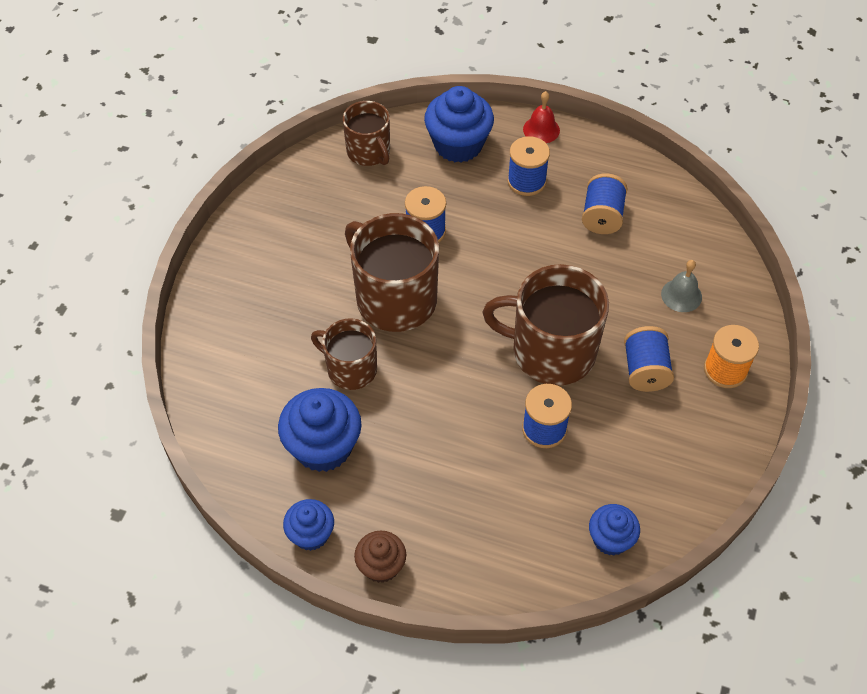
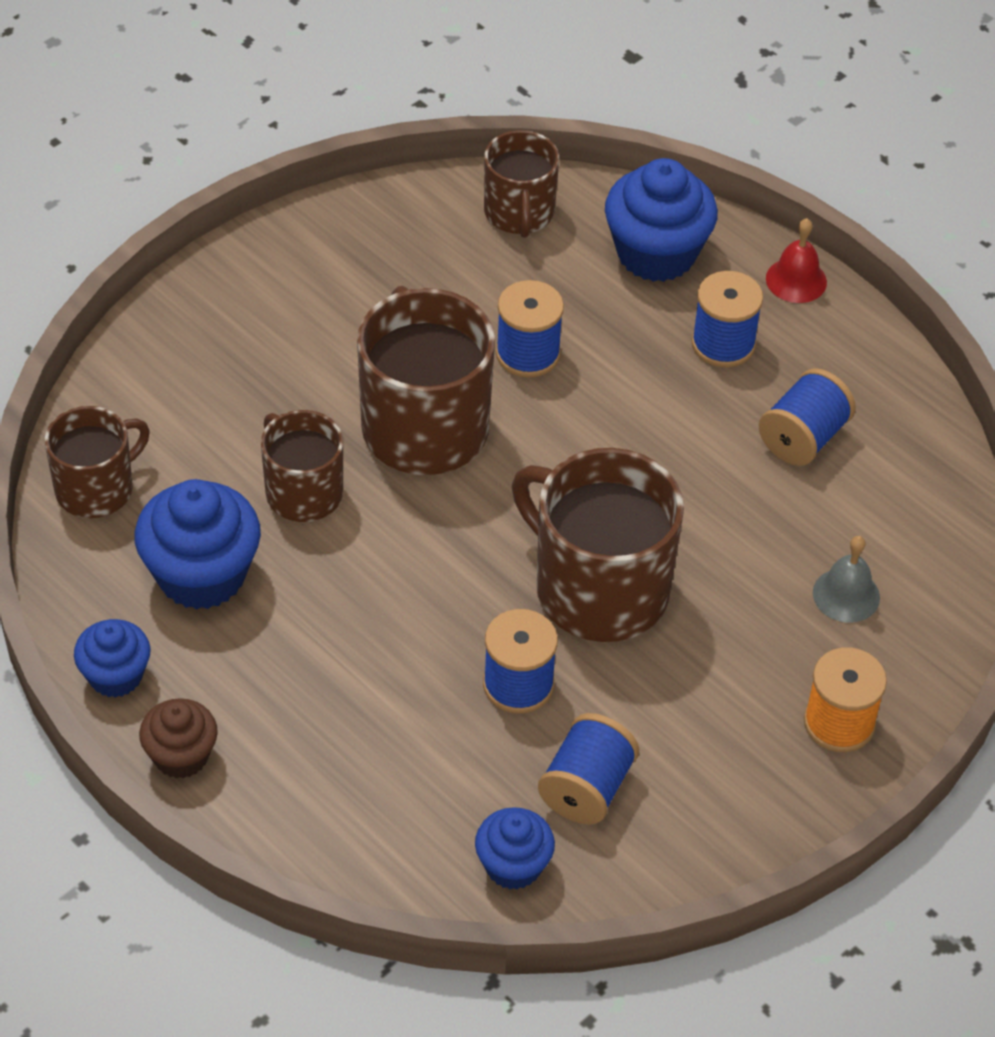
camera: 25 degrees right, 5 degrees down
blue spool [624,326,674,392] -> blue spool moved to [538,713,639,825]
none -> brown mug [45,406,150,518]

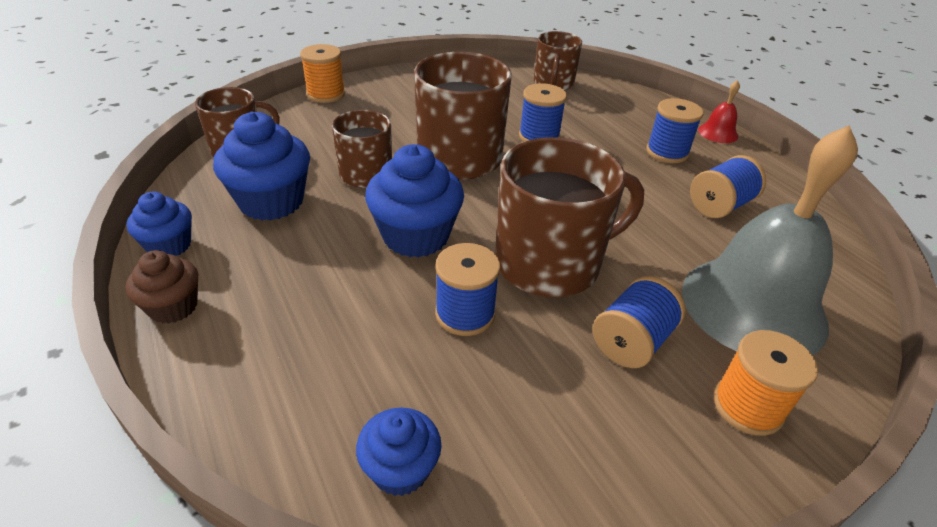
camera: 15 degrees right, 10 degrees down
brown mug [512,448,684,642] -> brown mug turned 105 degrees clockwise [495,137,644,297]
blue spool [538,713,639,825] -> blue spool moved to [593,276,686,368]
blue cupcake [605,158,718,282] -> blue cupcake moved to [365,144,464,258]
grey bell [813,536,880,623] -> grey bell [682,125,858,355], size x2.50
none -> orange spool [300,44,345,103]

